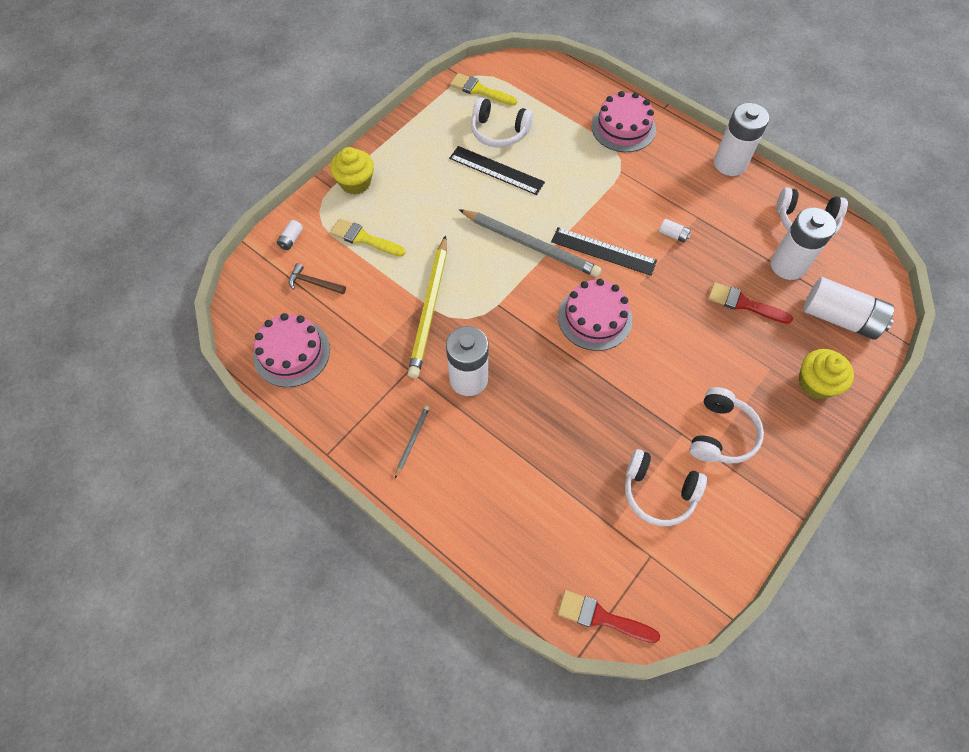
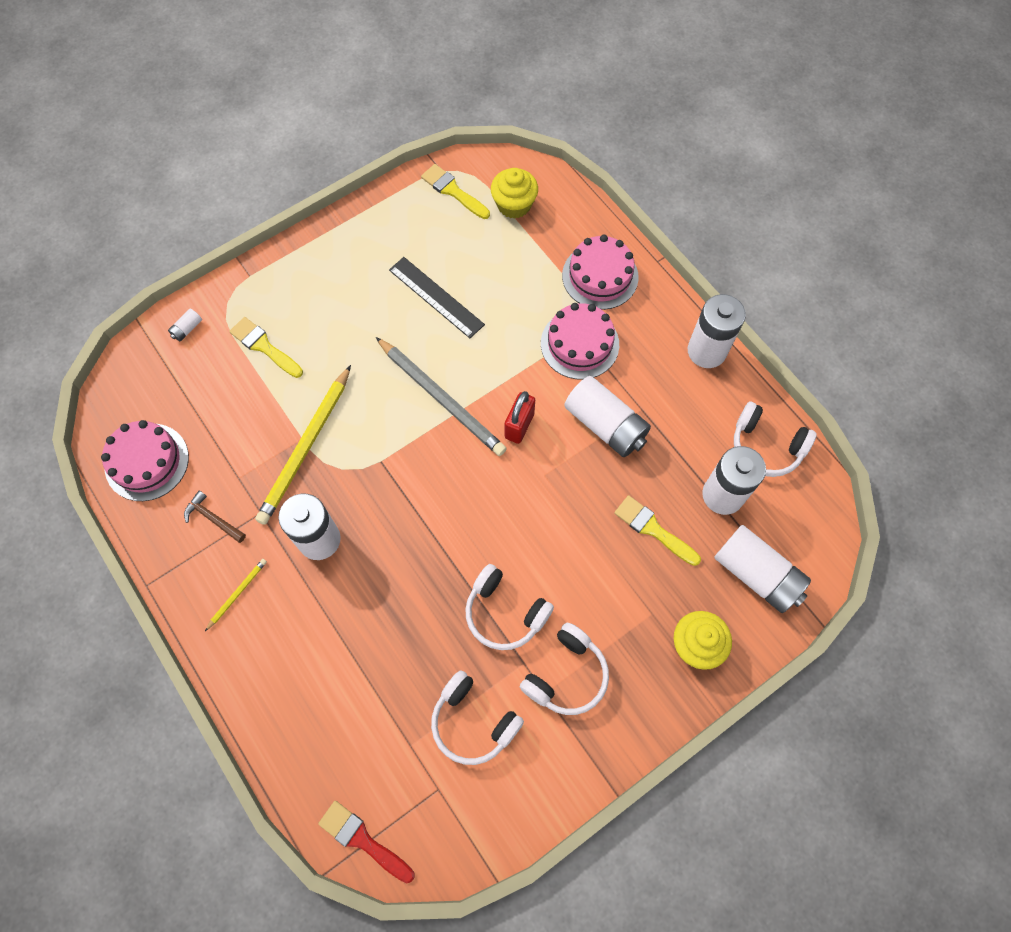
camera: 15 degrees right, 5 degrees up
brown hammer [289,263,346,294] -> brown hammer moved to [184,491,246,543]
yellow cupcake [330,147,374,194] -> yellow cupcake moved to [491,168,538,219]
grey pencil [395,405,430,478] -> yellow pencil [205,559,267,631]
white headphones [471,97,533,148] -> white headphones moved to [465,564,554,650]
black ruler [551,227,657,276] -> red padlock [505,391,535,444]
pink cake [558,279,632,351] -> pink cake moved to [541,303,619,379]
white battery [659,219,691,242] -> white battery [564,376,651,457], size x2.43
red brush [708,282,793,324] -> yellow brush [614,495,701,566]

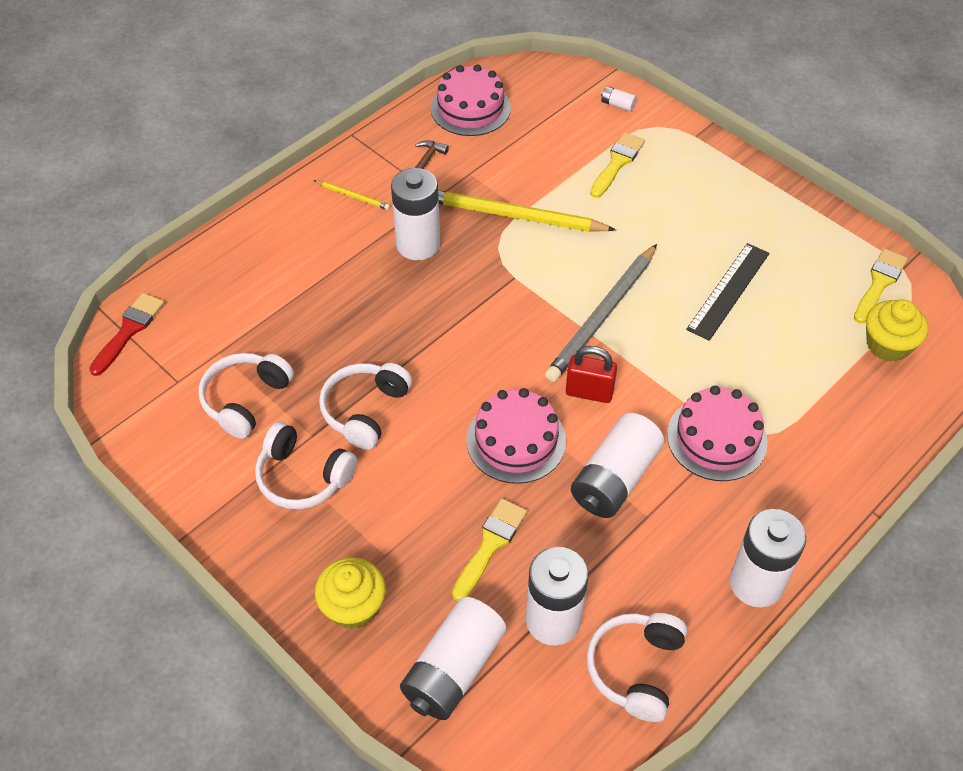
camera: 80 degrees right, 15 degrees down
pink cake [562,235,639,310] -> pink cake moved to [466,388,566,484]

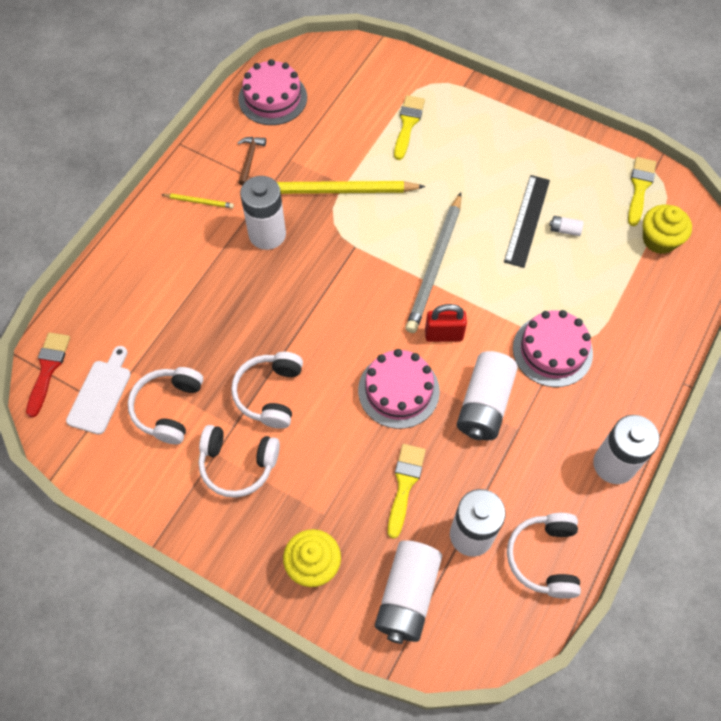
camera: 15 degrees left, 10 degrees up
white battery [601,86,637,112] -> white battery moved to [549,216,583,236]
none -> white cutting board [66,346,131,435]

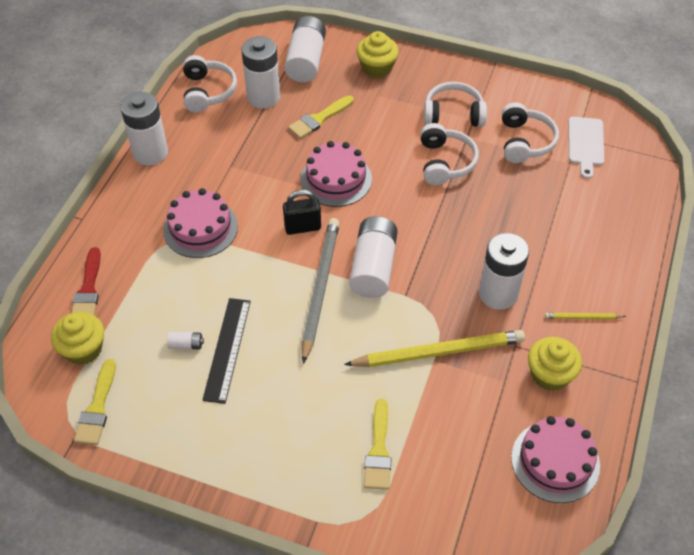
camera: 170 degrees right, 10 degrees down
red brush [26,332,70,418] -> red brush moved to [71,247,101,315]
brown hammer [237,137,266,186] -> yellow cupcake [528,337,582,391]
yellow brush [388,444,426,539] -> yellow brush turned 45 degrees clockwise [288,95,354,139]
red padlock [425,304,467,342] -> black padlock [283,189,321,235]
white battery [457,351,518,440] -> white battery moved to [349,216,398,298]

